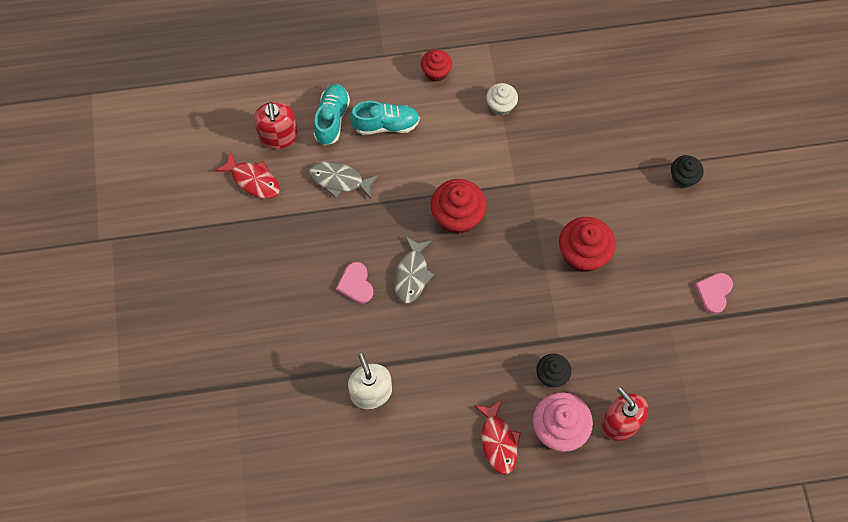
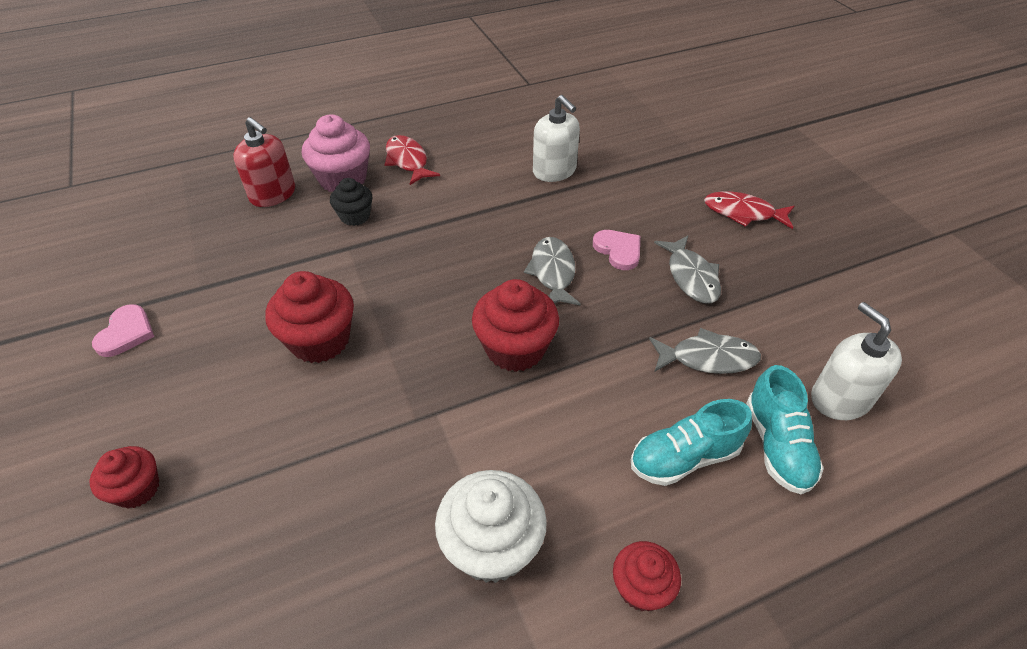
camera: 165 degrees right, 20 degrees down
red fish [215,150,280,199] -> red fish moved to [704,191,794,229]
red soap dispenser [254,102,298,149] -> white soap dispenser [811,302,902,420]
white cupcake [486,83,518,116] -> white cupcake [435,470,547,583], size x1.67
black cupcake [671,155,704,188] -> red cupcake [90,446,159,509]
none -> grey fish [654,236,721,303]

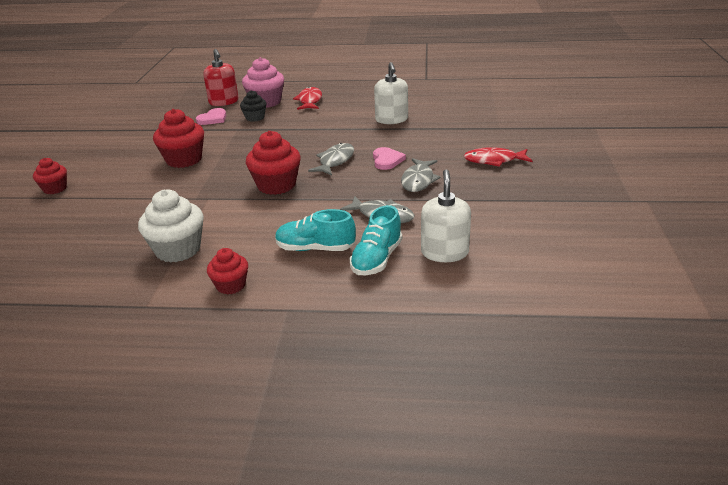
camera: 30 degrees right, 15 degrees down
pink heart [92,304,154,357] -> pink heart moved to [196,108,226,125]
red fish [704,191,794,229] -> red fish turned 45 degrees counterclockwise [463,147,532,167]

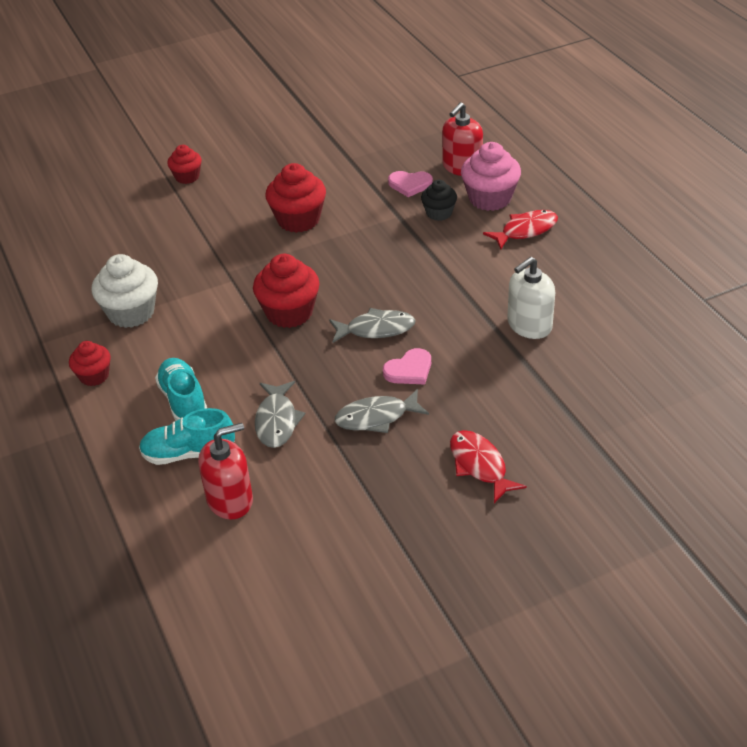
camera: 60 degrees right, 10 degrees up
white soap dispenser [421,169,471,262] -> red soap dispenser [198,423,253,520]

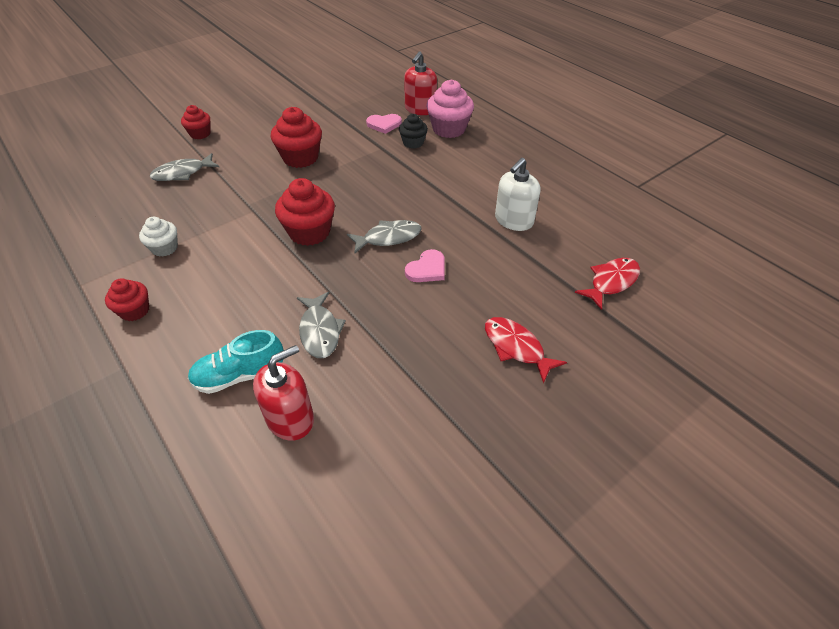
camera: 15 degrees left, 5 degrees up
white cupcake [92,254,158,328] -> white cupcake [139,217,178,257], size x0.60
turquoise shoe [155,358,207,421] -> none
grey fish [335,389,429,433] -> grey fish moved to [150,153,219,181]
red fish [483,210,558,250] -> red fish moved to [575,258,640,310]

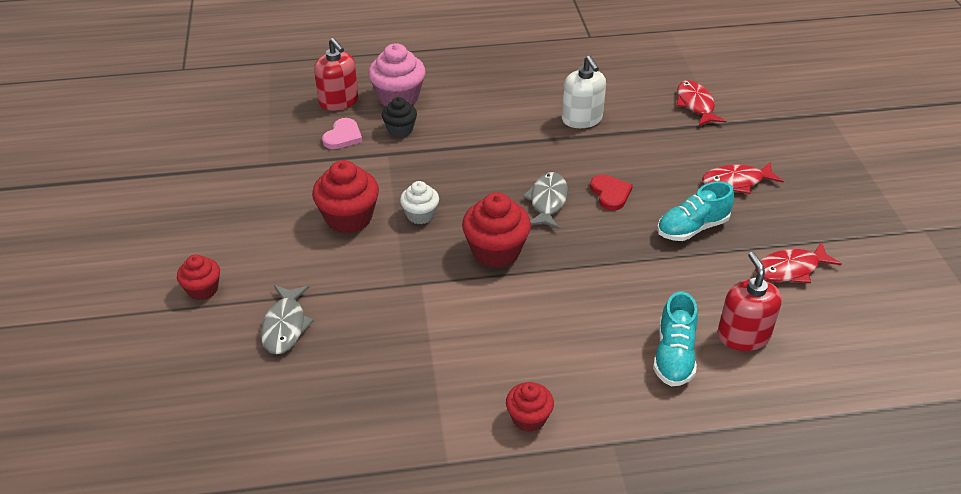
camera: 60 degrees left, 5 degrees down
white cupcake [139,217,178,257] -> white cupcake moved to [400,181,439,224]
grey fish [297,292,346,358] -> none
pink heart [405,249,445,282] -> red heart [590,174,633,210]
none -> turquoise shoe [657,181,734,241]
none -> red fish [755,242,842,283]

